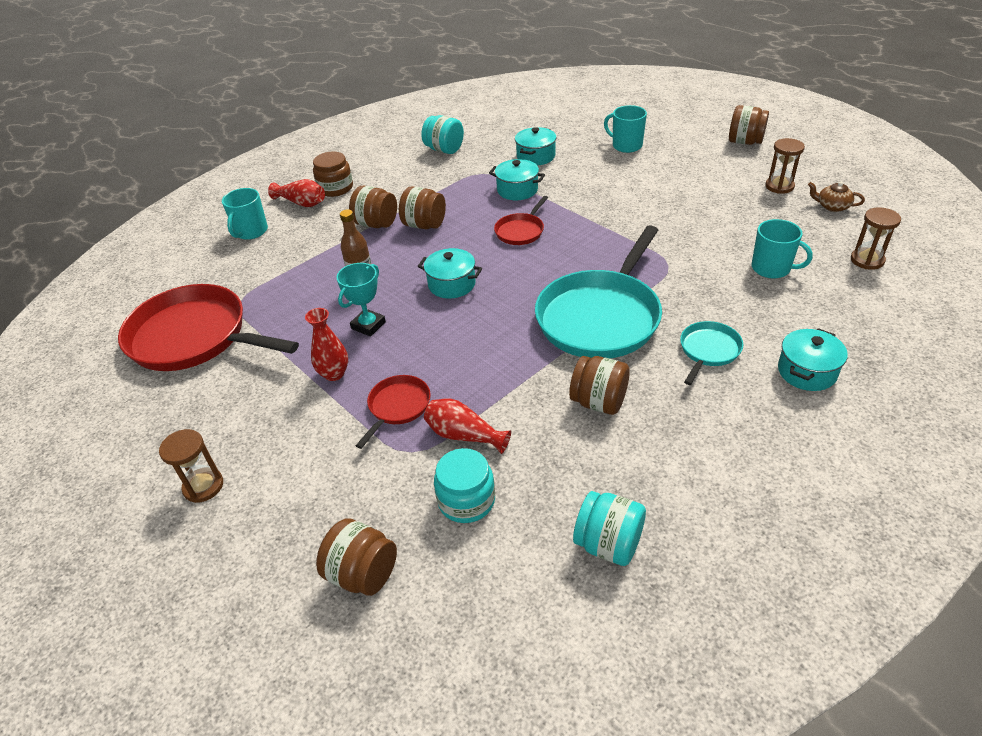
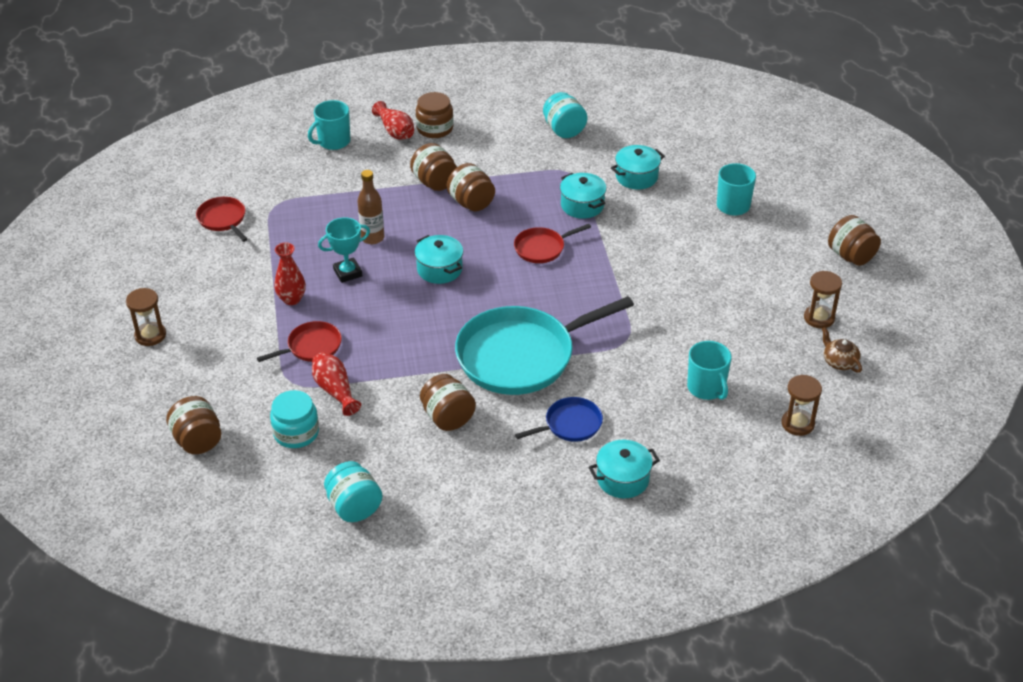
camera: 30 degrees right, 0 degrees up
red pan [118,284,299,371] -> red pan [196,197,248,242], size x0.47
turquoise pan [680,321,743,385] -> blue pan [515,397,603,442]

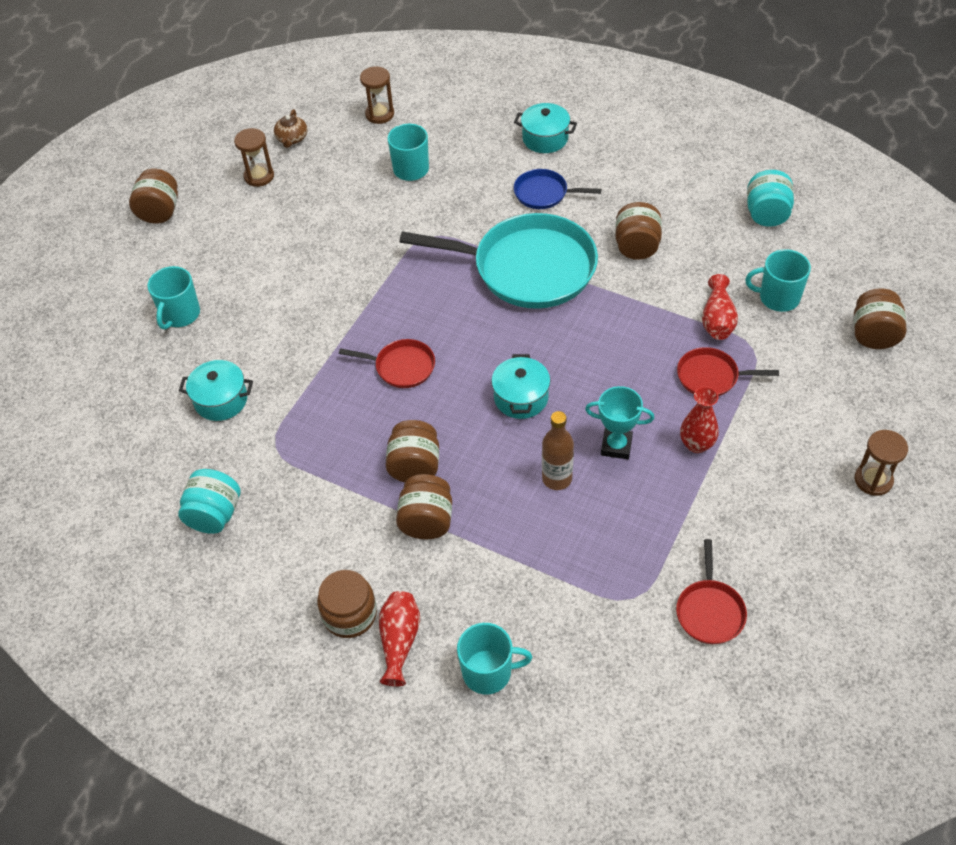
camera: 140 degrees left, 10 degrees up
turquoise jar [270,390,319,448] -> turquoise mug [745,249,811,312]
turquoise pot [560,173,606,219] -> none

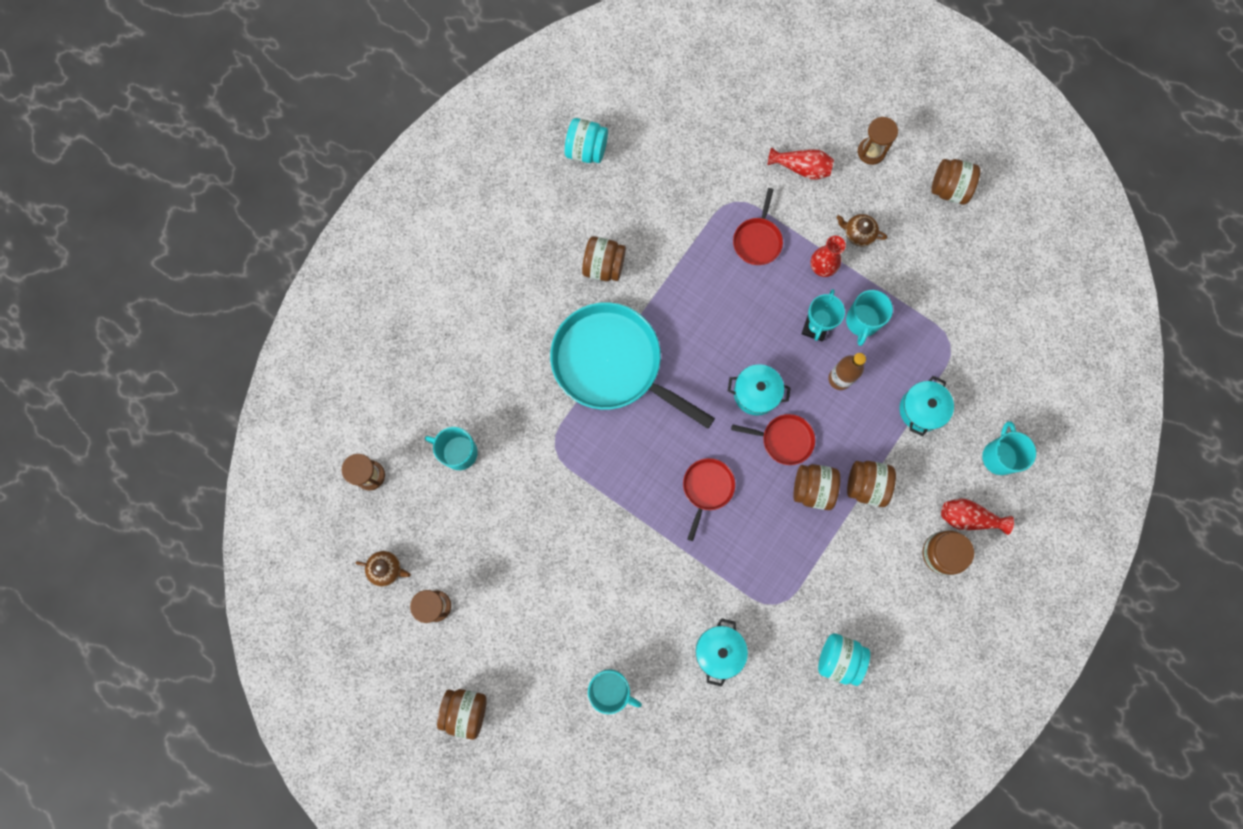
camera: 85 degrees left, 25 degrees up
turquoise pan [399,213,598,309] -> turquoise pan turned 75 degrees counterclockwise [550,302,715,429]
turquoise pot [514,103,577,153] -> turquoise pot moved to [899,376,954,436]
blue pan [514,169,601,209] -> none
red pan [676,539,747,644] -> red pan moved to [731,414,815,465]
red vase [702,274,738,340] -> red vase moved to [768,147,834,180]
turquoise mug [745,249,811,312] -> turquoise mug moved to [846,290,893,346]
brown jar [854,288,906,349] -> brown jar moved to [931,159,980,205]
none -> brown teapot [837,214,887,246]

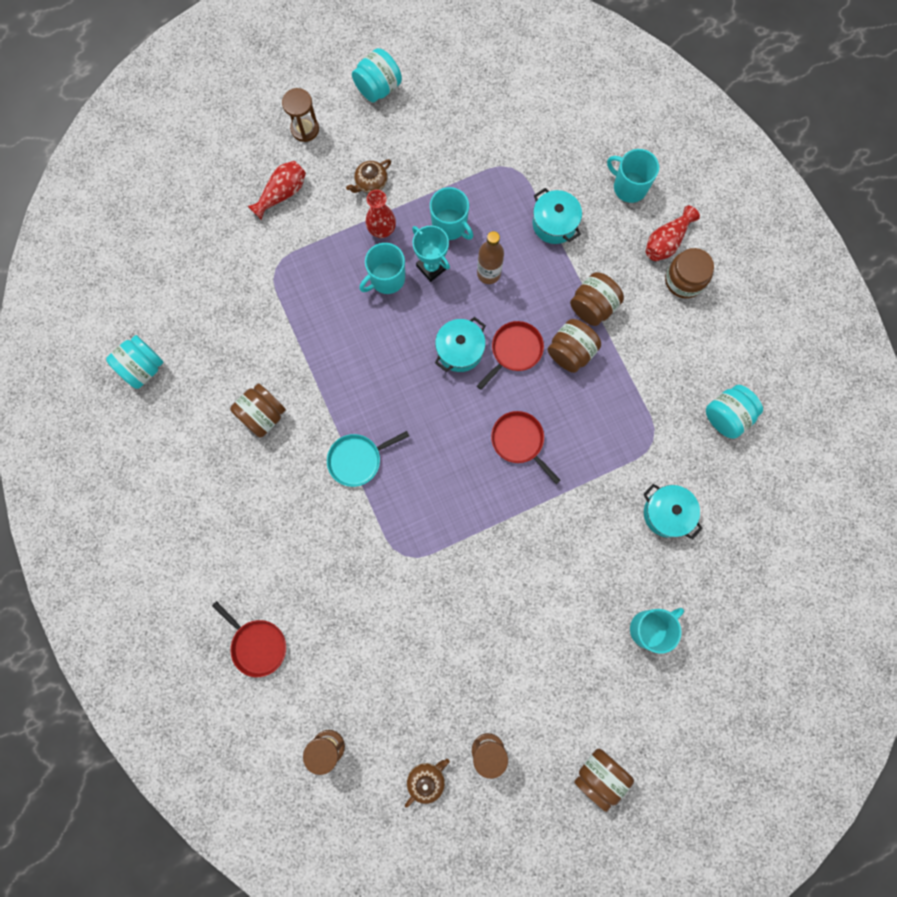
camera: 60 degrees left, 0 degrees up
turquoise mug [425,427,478,470] -> turquoise mug moved to [359,243,405,294]
turquoise pan [550,302,715,429] -> turquoise pan [327,431,409,487], size x0.47
red pan [733,188,783,265] -> red pan moved to [212,601,286,677]
brown jar [931,159,980,205] -> turquoise jar [352,48,402,103]

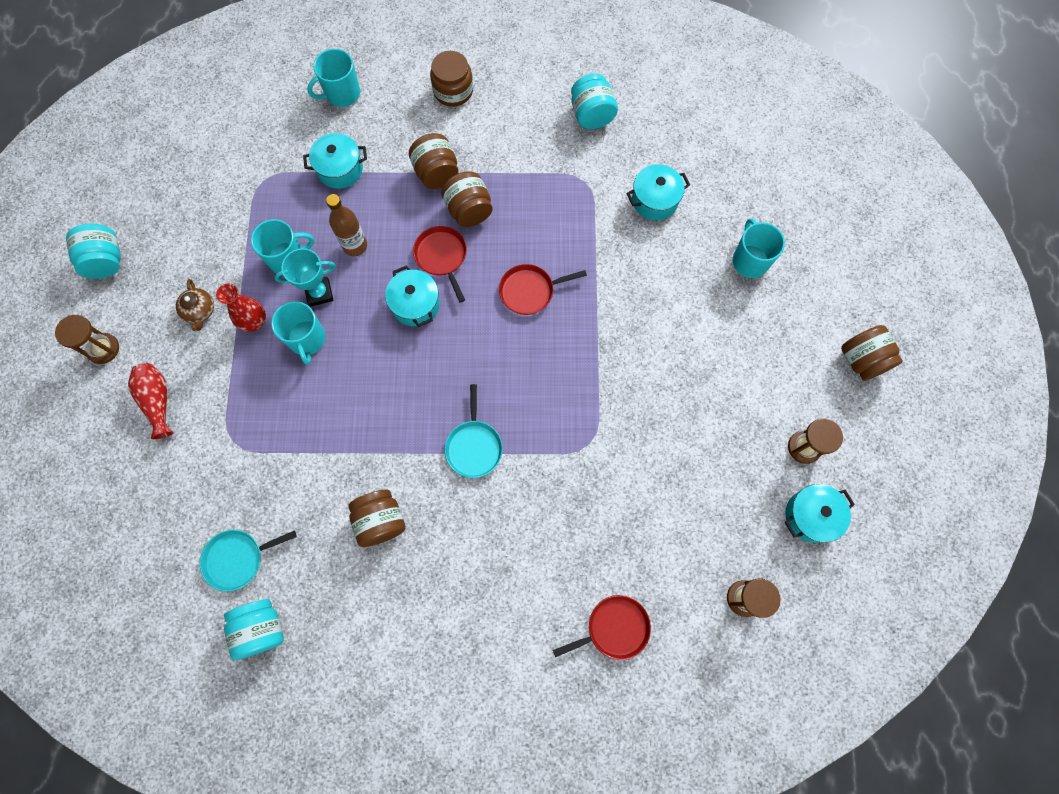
camera: 65 degrees left, 5 degrees down
brown teapot [405,759,450,808] -> turquoise pot [785,484,855,543]
red vase [646,206,700,261] -> none
none -> turquoise pan [200,530,297,592]

